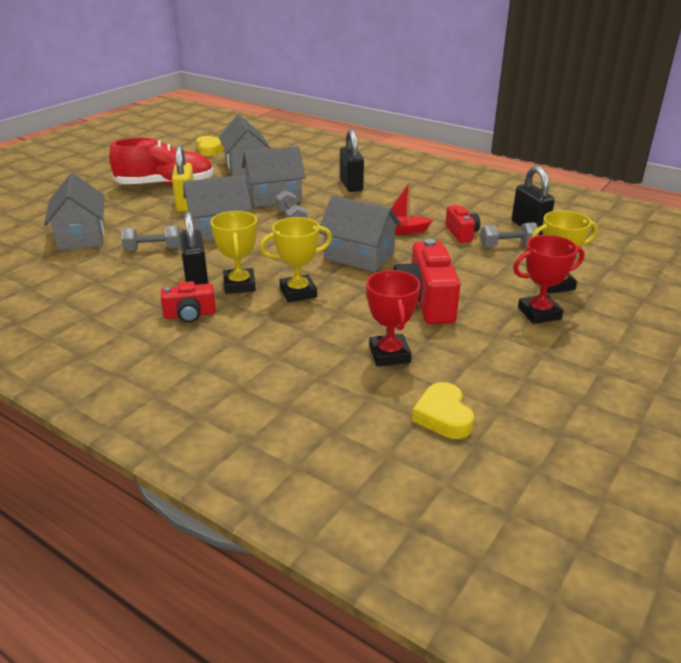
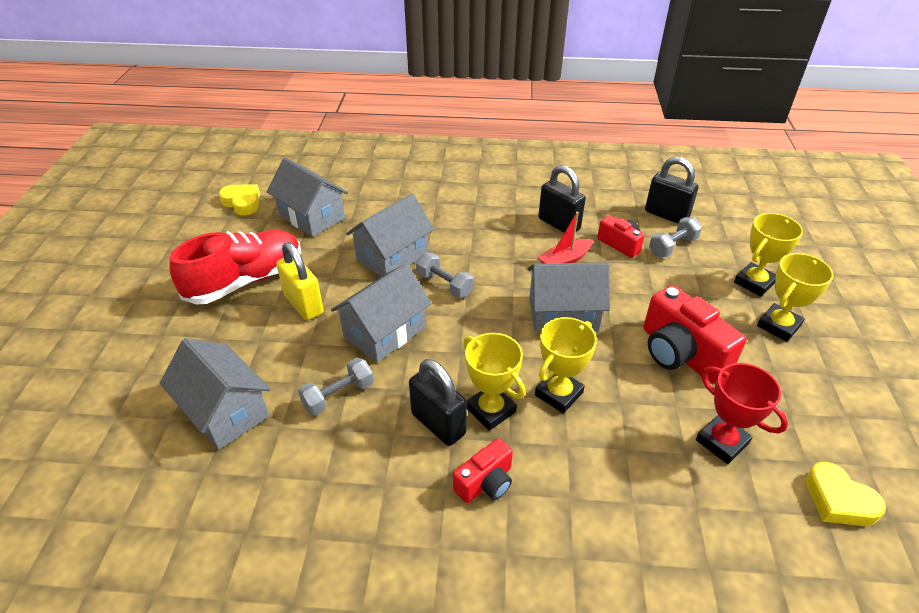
camera: 30 degrees left, 10 degrees up
black padlock [340,129,364,192] -> black padlock moved to [538,165,586,233]
red trophy [513,235,584,324] -> yellow trophy [757,253,834,342]

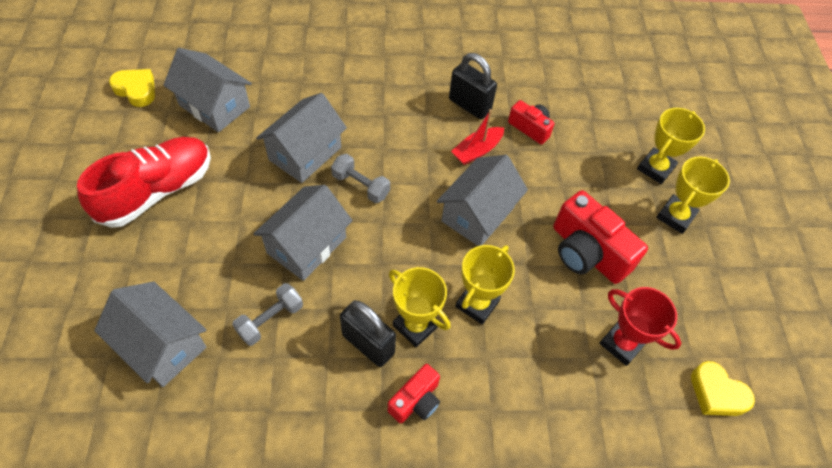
camera: 10 degrees left, 15 degrees up
yellow padlock [276,242,324,320] -> none
grey house [527,263,610,332] -> grey house turned 45 degrees counterclockwise [437,155,528,246]
black padlock [645,157,699,223] -> none
grey dumbbell [649,217,702,257] -> none

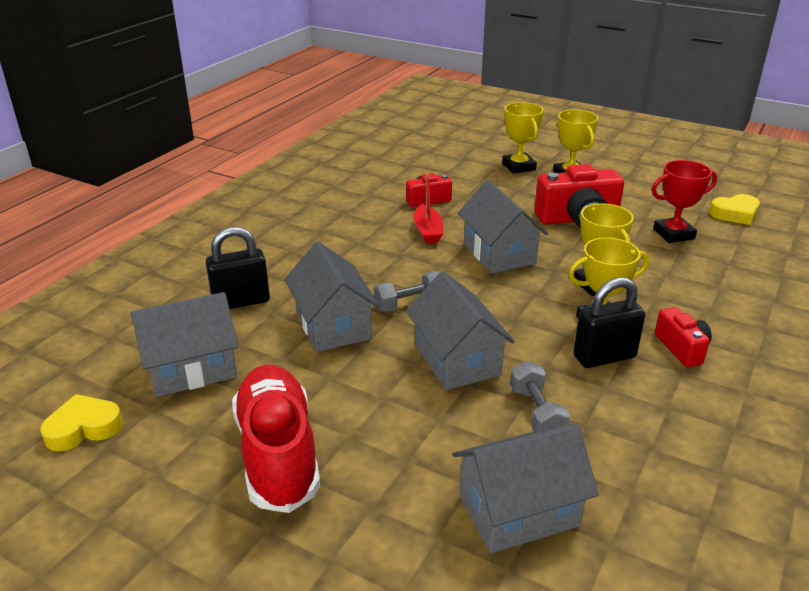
camera: 55 degrees left, 25 degrees down
black padlock [449,53,497,119] -> black padlock moved to [206,227,270,309]

